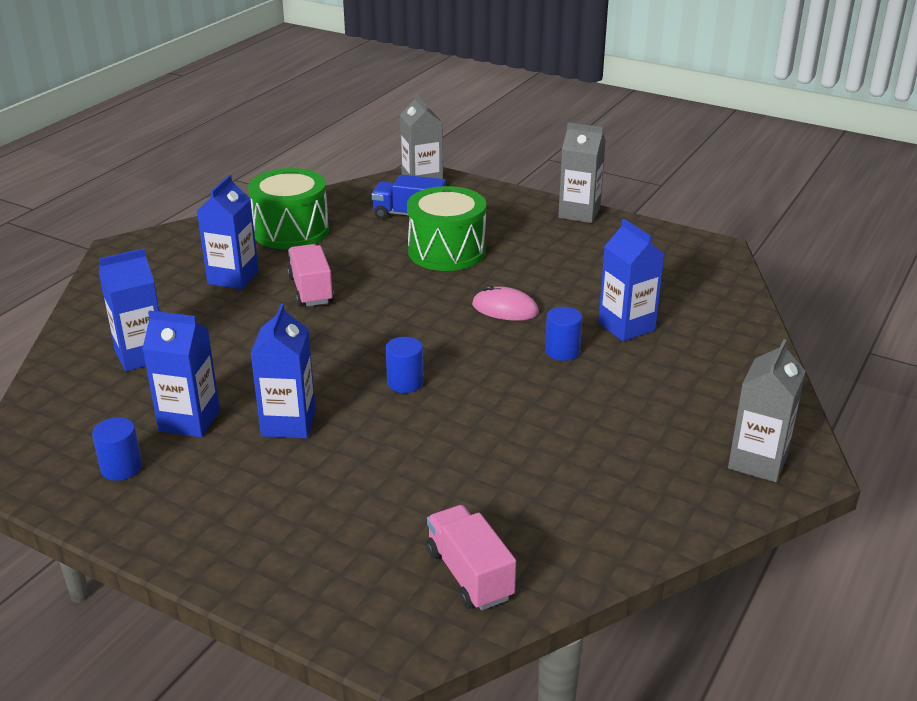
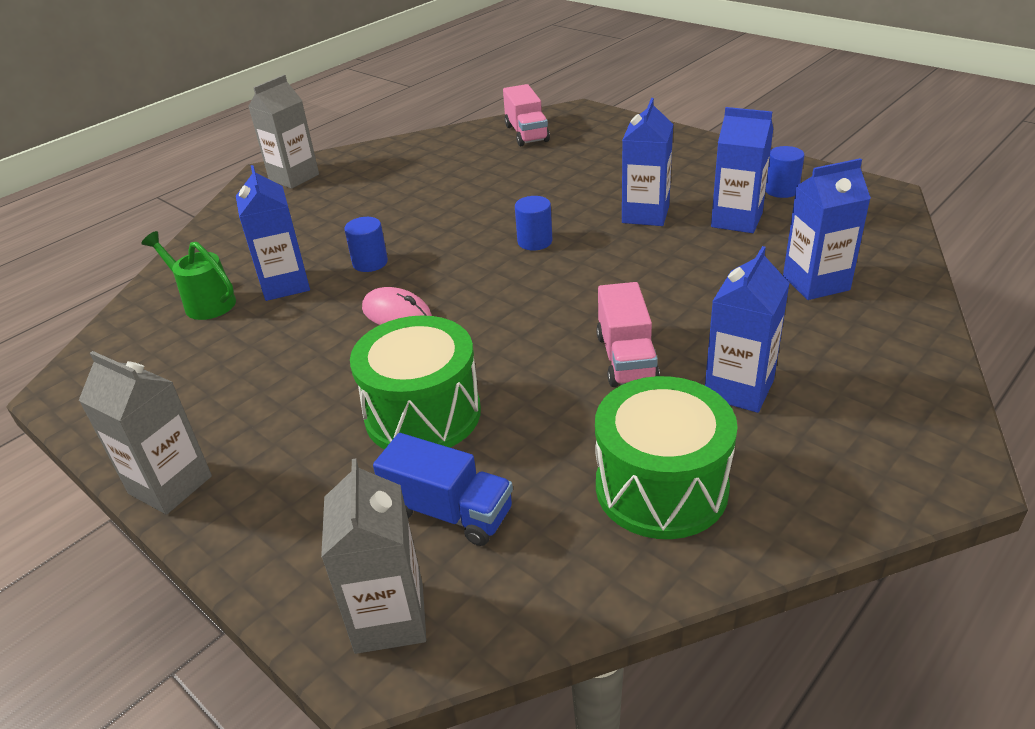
camera: 165 degrees left, 5 degrees up
none -> green watering can [142,231,236,320]

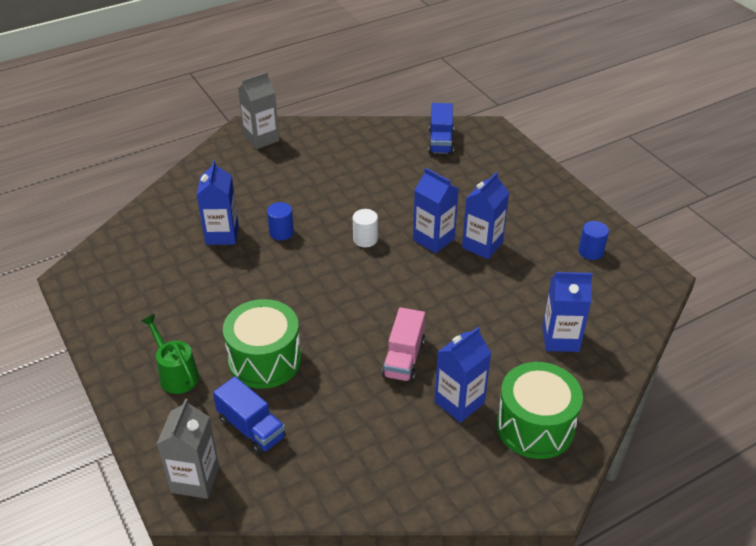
camera: 15 degrees right, 5 degrees up
grey carton [78,351,212,515] -> none
green watering can [142,231,236,320] -> green watering can moved to [141,314,199,394]
pink mouse [362,287,432,325] -> none
pink truck [503,84,550,146] -> blue truck [428,103,454,155]
blue cylinder [515,196,552,251] -> none
green drum [595,376,738,539] -> green drum moved to [496,362,583,459]
blue carton [711,107,773,233] -> blue carton moved to [413,168,459,253]
none -> white cylinder [353,209,378,247]

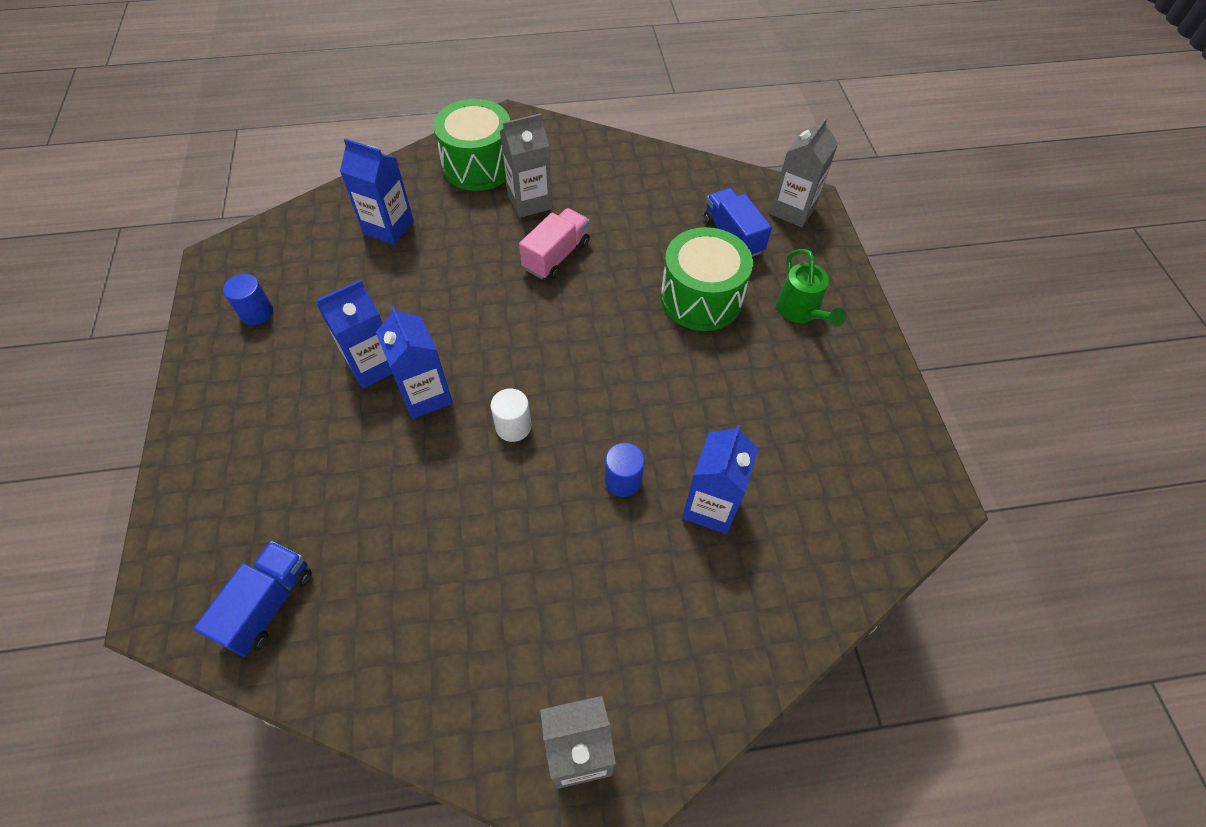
camera: 160 degrees left, 15 degrees up
blue carton [434,327,491,423] -> grey carton [500,113,553,218]

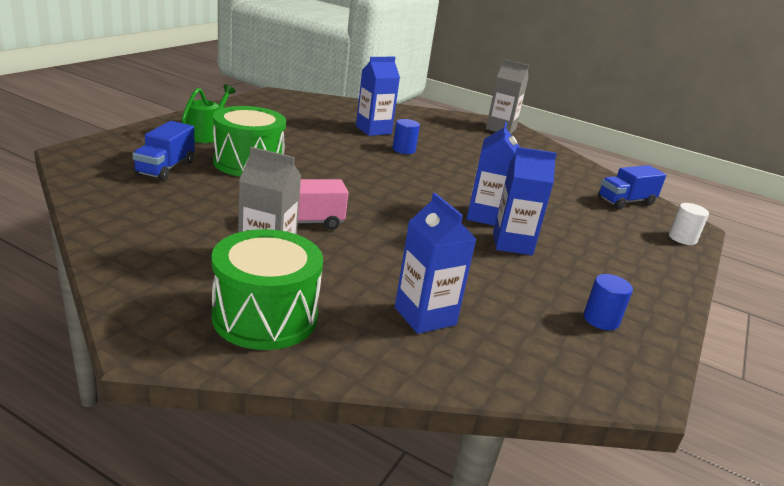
camera: 145 degrees left, 30 degrees down
white cylinder [491,388,531,442] -> white cylinder moved to [669,203,709,245]
grey carton [770,117,838,227] -> none

